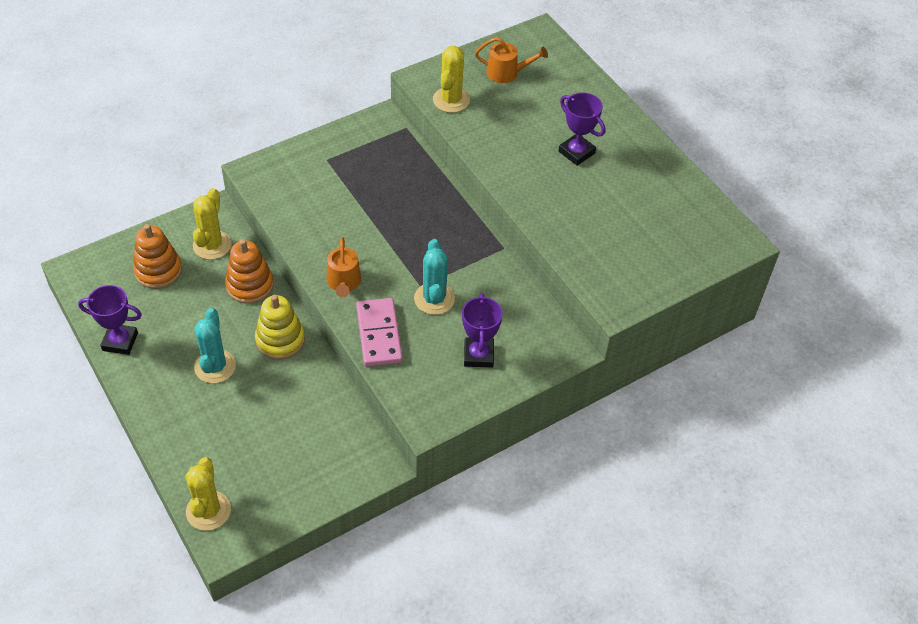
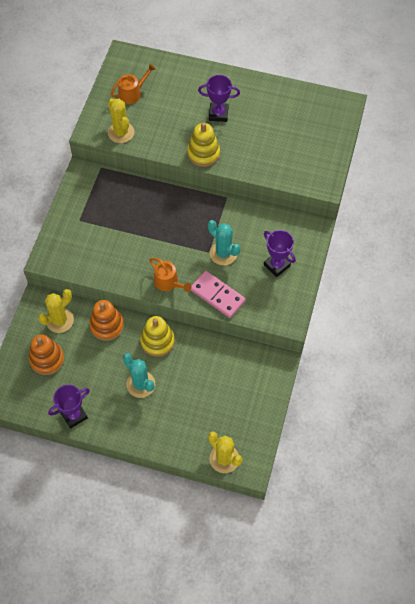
camera: 40 degrees left, 10 degrees up
yellow cactus [193,188,231,260] -> yellow cactus turned 75 degrees clockwise [38,289,74,333]
none -> yellow stacking toy [187,122,220,167]

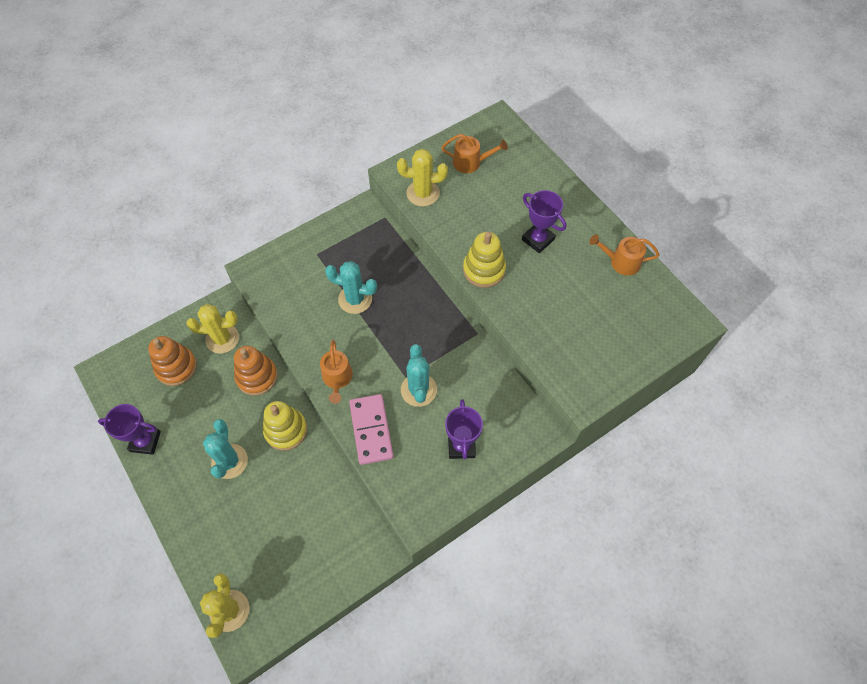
camera: 40 degrees right, 0 degrees up
yellow cactus [108,98,134,143] -> yellow cactus turned 75 degrees clockwise [397,149,448,206]
none -> turquoise cactus [325,261,377,314]
none -> orange watering can [589,234,659,276]

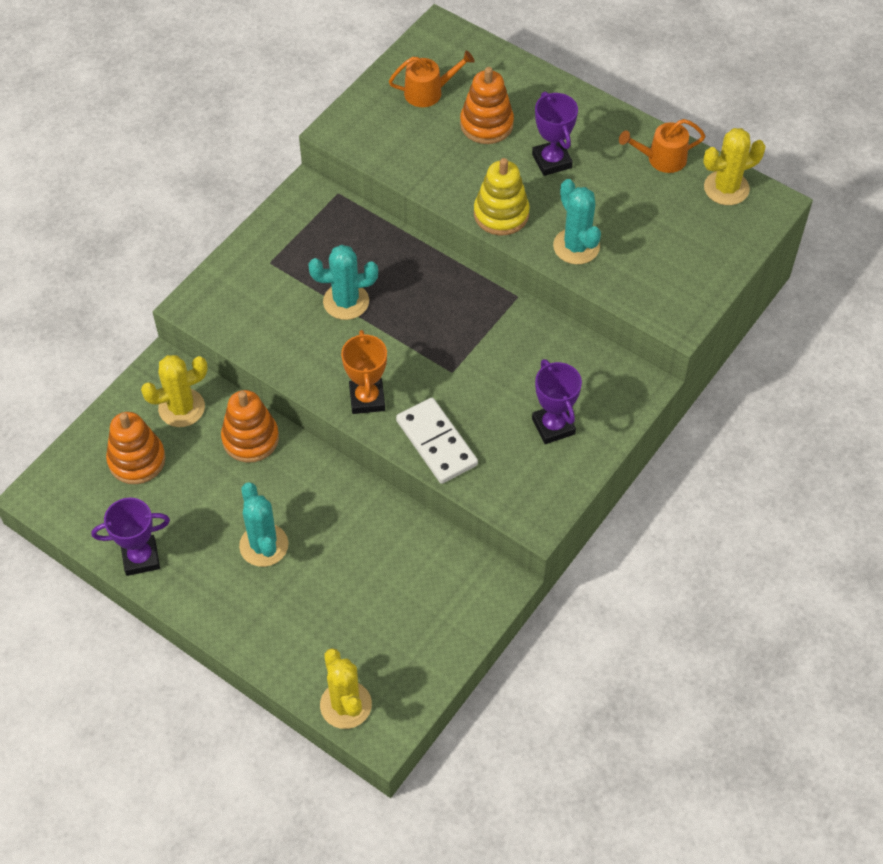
camera: 20 degrees left, 5 degrees down
yellow stacking toy [263,401,307,451] -> none
orange watering can [320,340,353,404] -> orange trophy [341,330,387,414]
pink domino [349,394,394,465] -> white domino [396,398,478,484]
yellow cactus [397,149,448,206] -> yellow cactus moved to [703,128,766,205]
turquoise cactus [401,344,437,407] -> turquoise cactus moved to [553,179,601,264]
purple trophy [522,190,566,253] -> purple trophy turned 45 degrees clockwise [532,91,578,176]
none -> orange stacking toy [460,67,514,144]

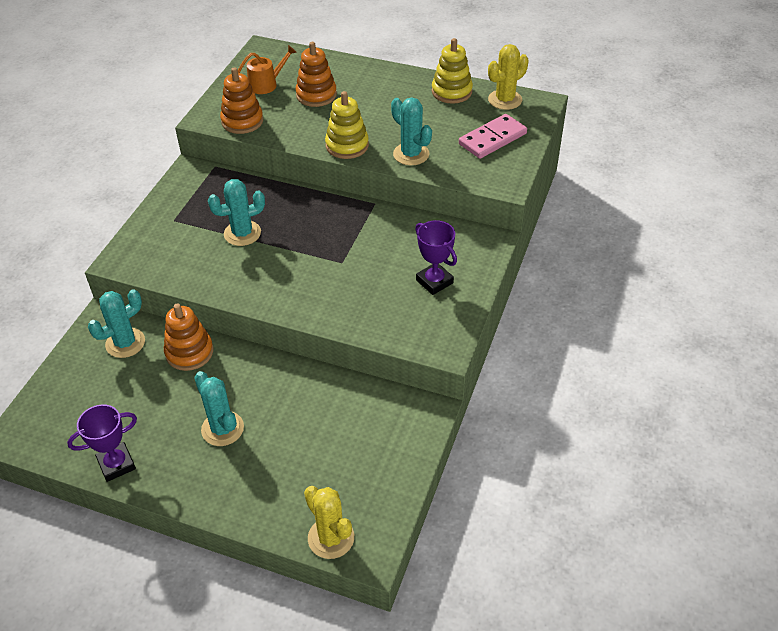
camera: 15 degrees left, 10 degrees down
orange stacking toy [106,412,166,484] -> orange stacking toy moved to [220,67,263,134]
yellow cactus [141,355,208,427] -> turquoise cactus [88,289,145,358]
orange trophy [341,330,387,414] -> none
white domino [396,398,478,484] -> none
purple trophy [532,91,578,176] -> none
orange watering can [619,119,705,173] -> yellow stacking toy [432,38,473,104]
none -> pink domino [459,114,527,159]

